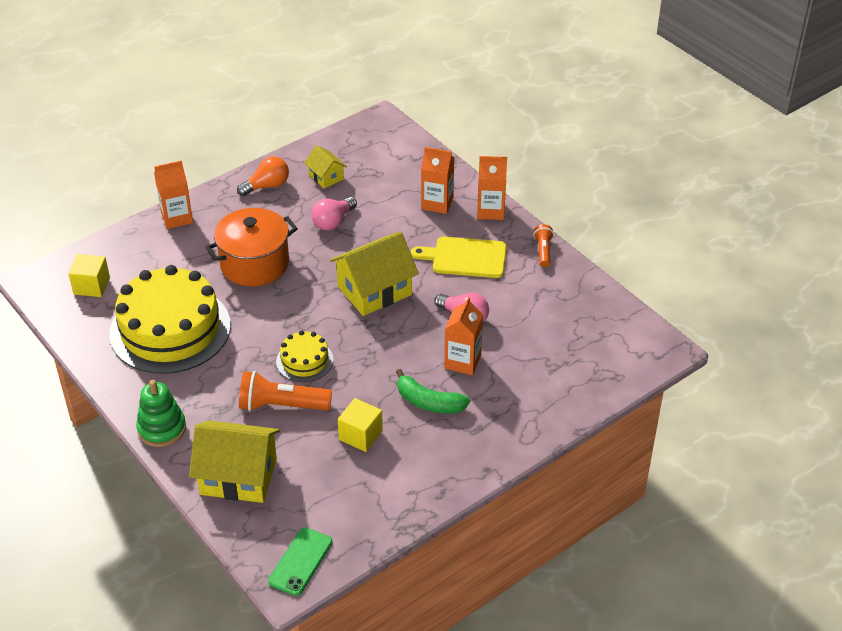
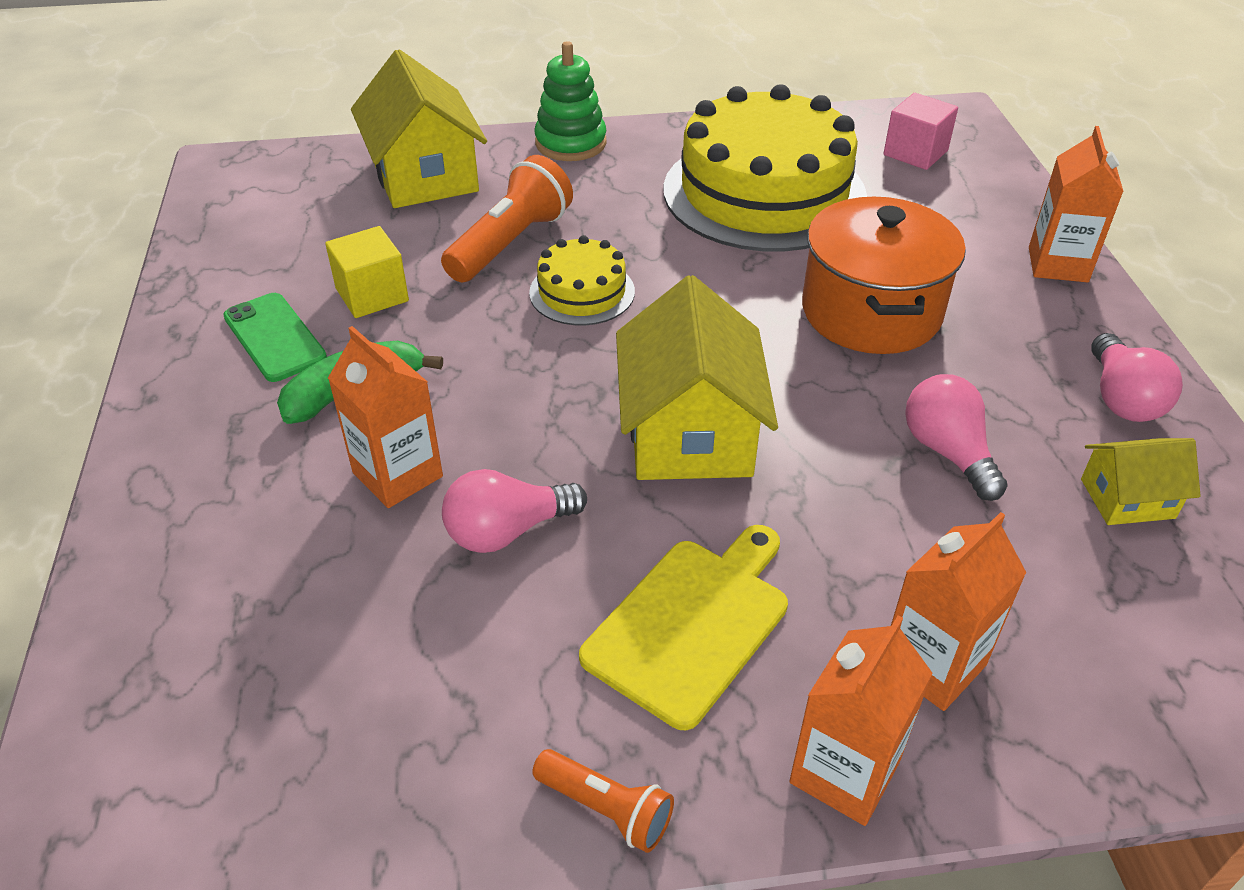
camera: 120 degrees right, 0 degrees up
yellow cube [69,254,110,297] -> pink cube [883,93,958,170]
yellow house [189,420,280,503] -> yellow house turned 60 degrees counterclockwise [351,49,487,208]
orange light bulb [237,156,289,196] -> pink light bulb [1091,333,1183,422]
green phone [268,527,333,596] -> green phone moved to [223,293,327,382]

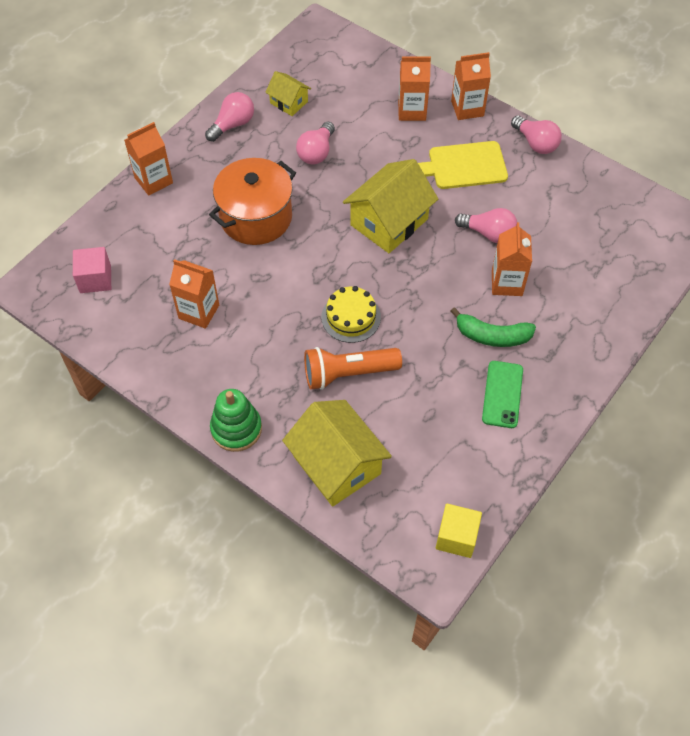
camera: 135 degrees left, 15 degrees up
yellow cube [325,226,409,318] -> yellow cube moved to [436,504,482,558]
yellow house [351,49,487,208] -> yellow house turned 60 degrees counterclockwise [282,400,392,507]
orange flashlight [532,749,674,853] -> pink light bulb [511,116,562,154]
yellow cake [664,84,867,252] -> orange carton [169,259,219,329]

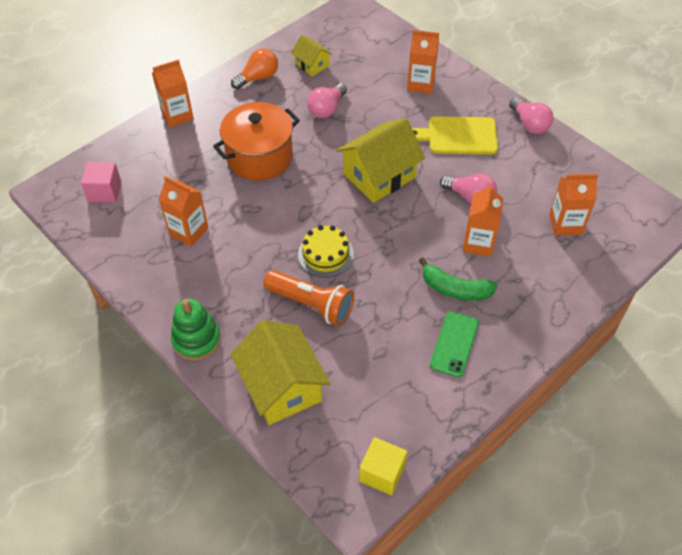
camera: 10 degrees right, 5 degrees down
pink light bulb [205,92,254,142] -> orange light bulb [231,49,278,90]
orange flashlight [304,347,402,390] -> orange flashlight turned 150 degrees counterclockwise [263,270,354,326]
orange carton [451,52,491,120] -> orange carton moved to [549,174,598,236]

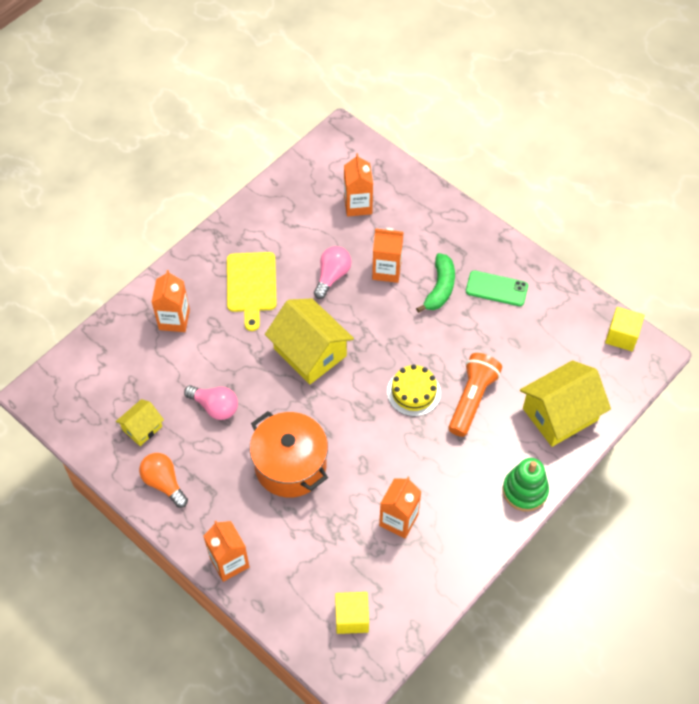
camera: 95 degrees left, 5 degrees up
pink cube [81,162,121,203] -> yellow cube [335,592,369,634]
pink light bulb [509,98,554,134] -> none

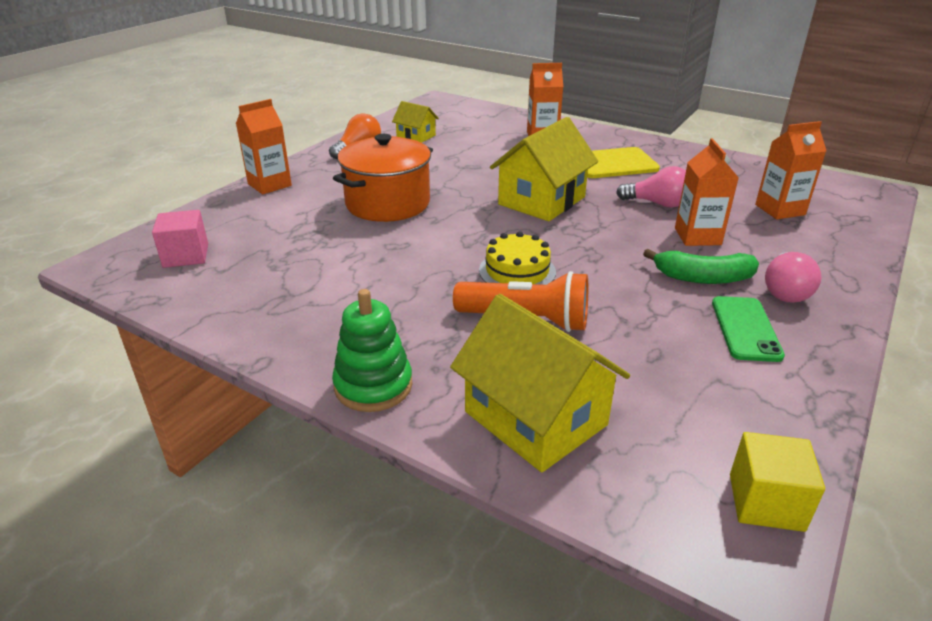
camera: 80 degrees right, 25 degrees down
pink light bulb [184,385,238,420] -> pink light bulb moved to [765,252,821,303]
yellow cube [335,592,369,634] -> pink cube [152,210,208,268]
orange carton [379,477,422,538] -> none

